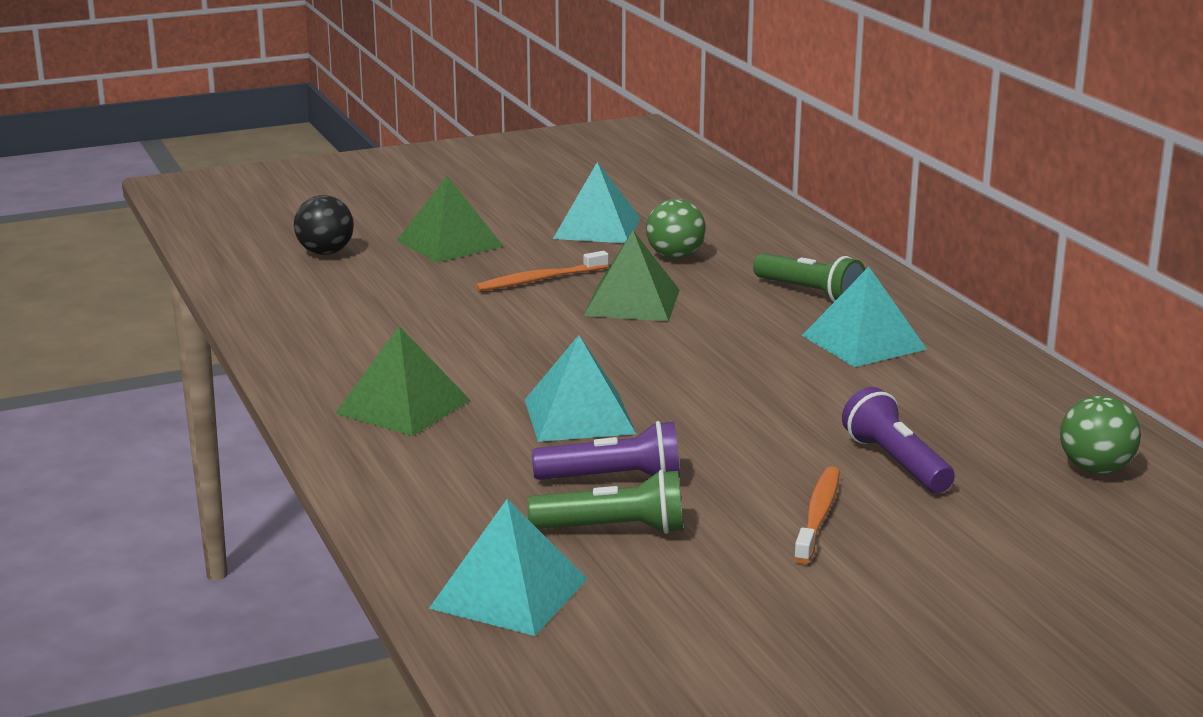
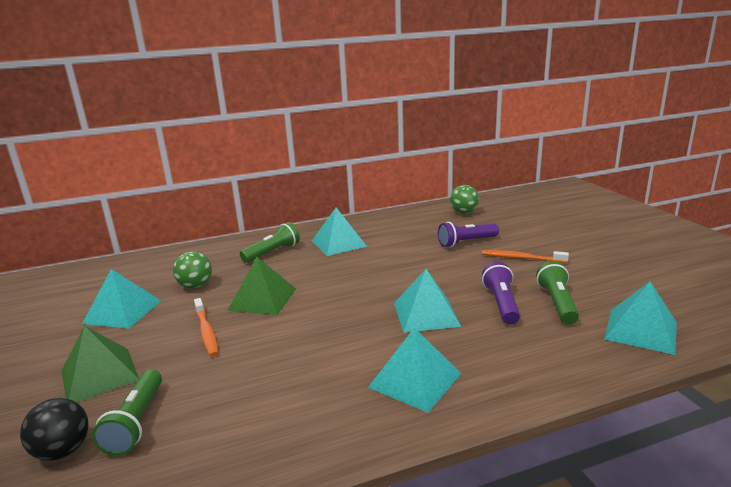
camera: 85 degrees left, 0 degrees up
green pyramid [335,326,470,436] -> turquoise pyramid [368,328,461,413]
none -> green flashlight [92,369,162,456]

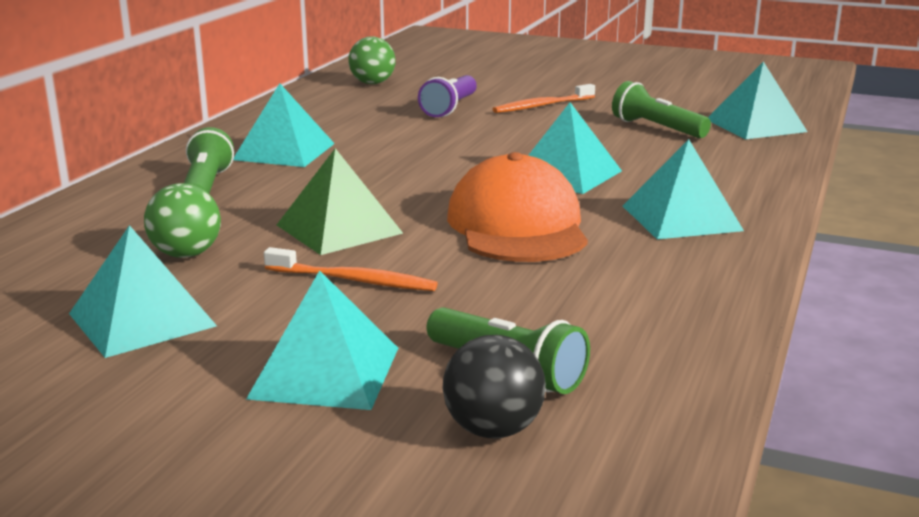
camera: 50 degrees left, 0 degrees up
green pyramid [61,325,139,402] -> turquoise pyramid [246,270,398,410]
purple flashlight [482,262,520,325] -> none
none -> orange cap [447,152,588,262]

